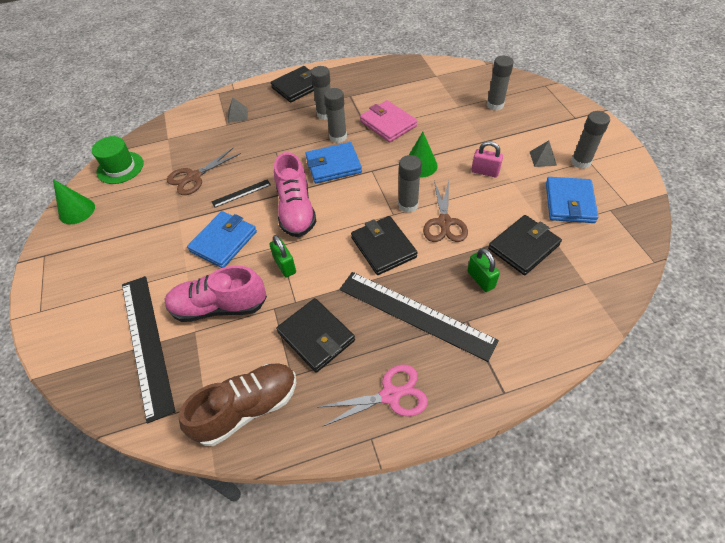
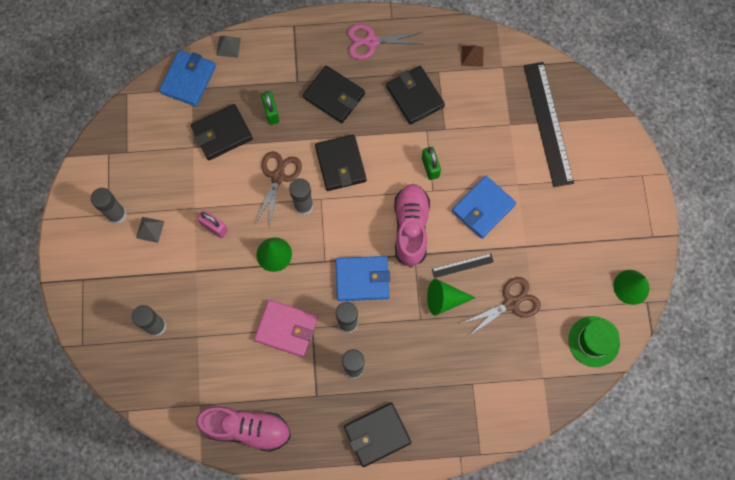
camera: 170 degrees left, 20 degrees up
pink shoe [165,266,267,322] -> pink shoe moved to [196,406,291,452]
brown shoe [179,363,296,446] -> brown pyramid [461,45,484,67]
grey pyramid [228,98,248,123] -> grey pyramid moved to [216,36,241,58]
black ruler [339,272,499,362] -> black wallet [303,66,365,123]
pink wallet [360,100,417,142] -> pink wallet turned 45 degrees counterclockwise [254,300,318,357]
blue wallet [546,177,598,223] -> blue wallet moved to [159,50,216,106]
none -> green cone [427,279,475,316]

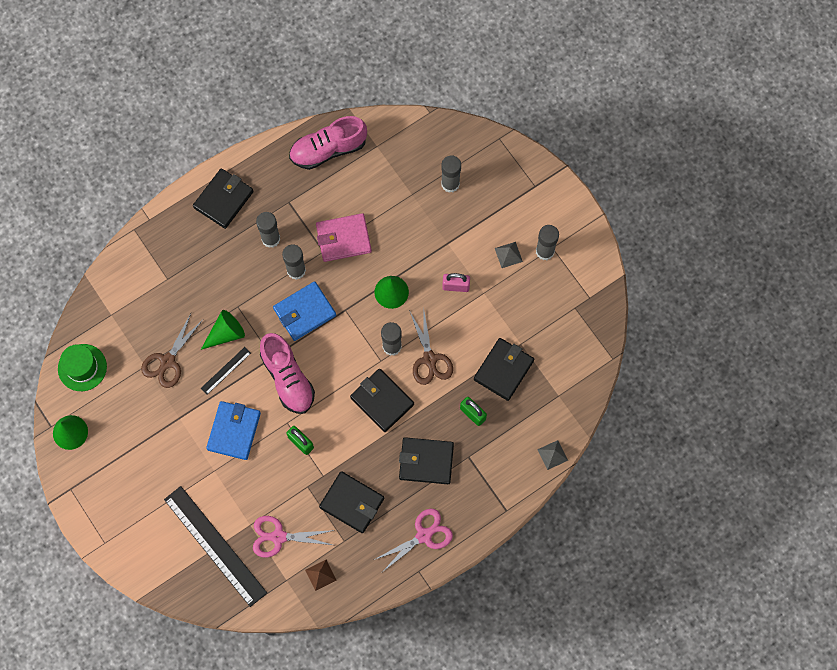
camera: 150 degrees right, 0 degrees up
blue wallet [159,50,216,106] -> none
none -> pink scissors [253,516,335,558]

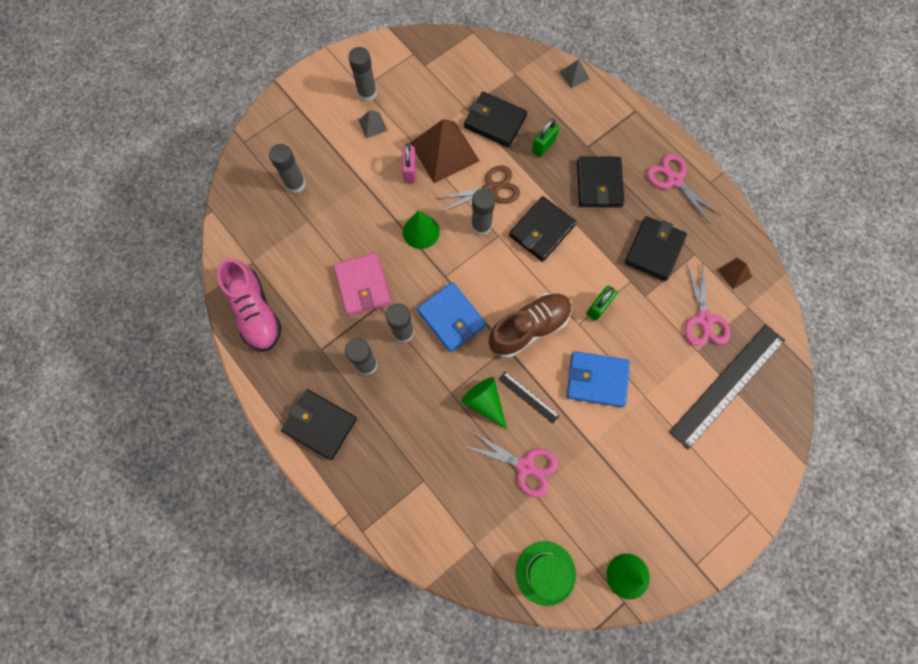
camera: 95 degrees left, 0 degrees up
brown scissors [141,314,203,388] -> pink scissors [464,431,558,498]
pink shoe [260,333,315,414] -> brown shoe [489,293,572,358]
none -> brown pyramid [410,119,480,183]

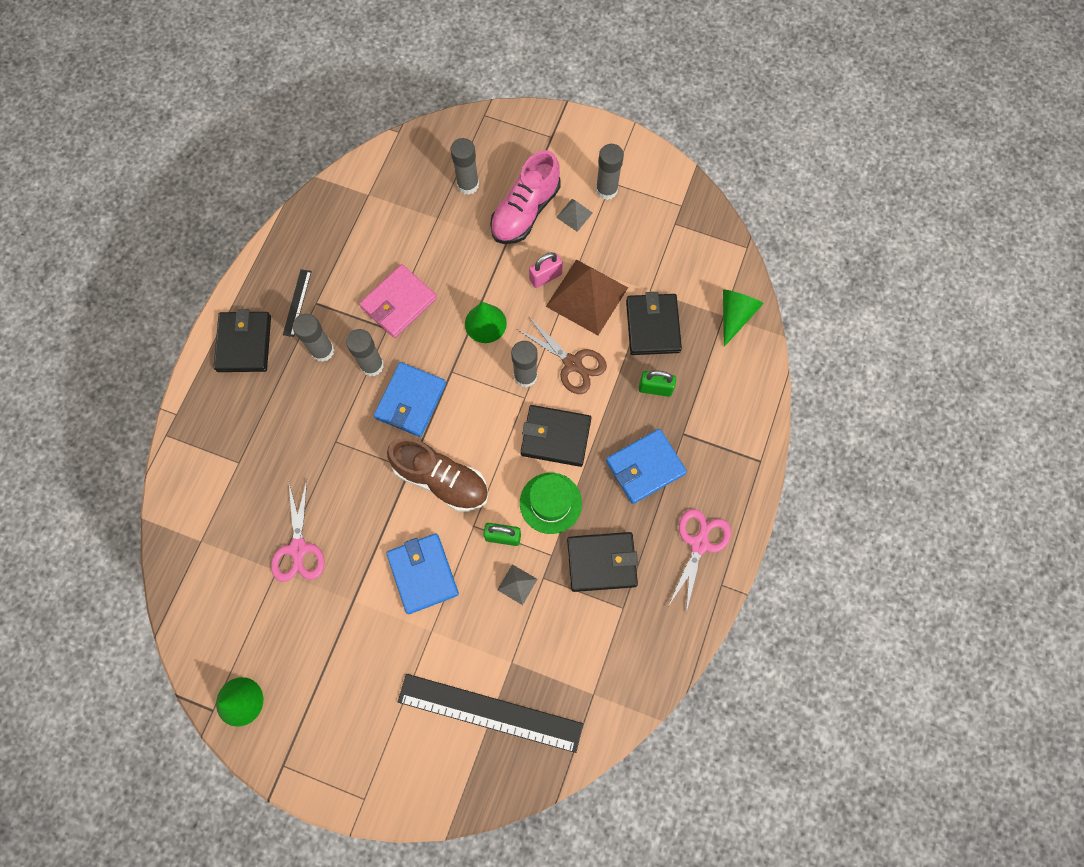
camera: 60 degrees right, 0 degrees up
pink shoe [217,258,282,351] -> pink shoe moved to [490,150,561,244]
green cone [461,377,507,430] -> green cone moved to [723,289,764,347]
black ruler [498,372,560,424] -> black ruler moved to [283,269,312,337]
green hat [515,541,576,606] -> green hat moved to [520,473,582,534]
grey pyramid [559,59,590,88] -> grey pyramid moved to [497,564,538,605]
black wallet [577,156,624,207] -> blue wallet [606,429,687,504]
pink scissors [685,262,731,346] -> none
brown pyramid [718,258,752,289] -> none

